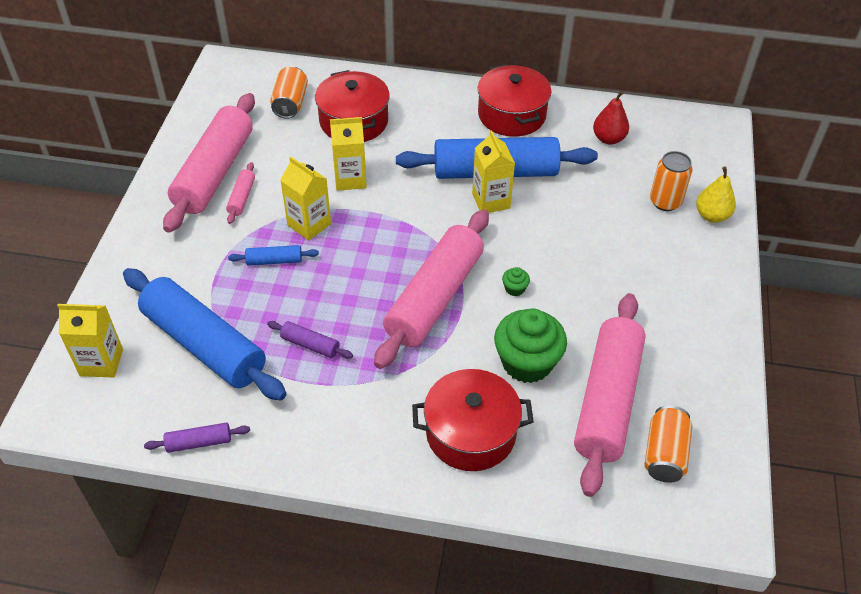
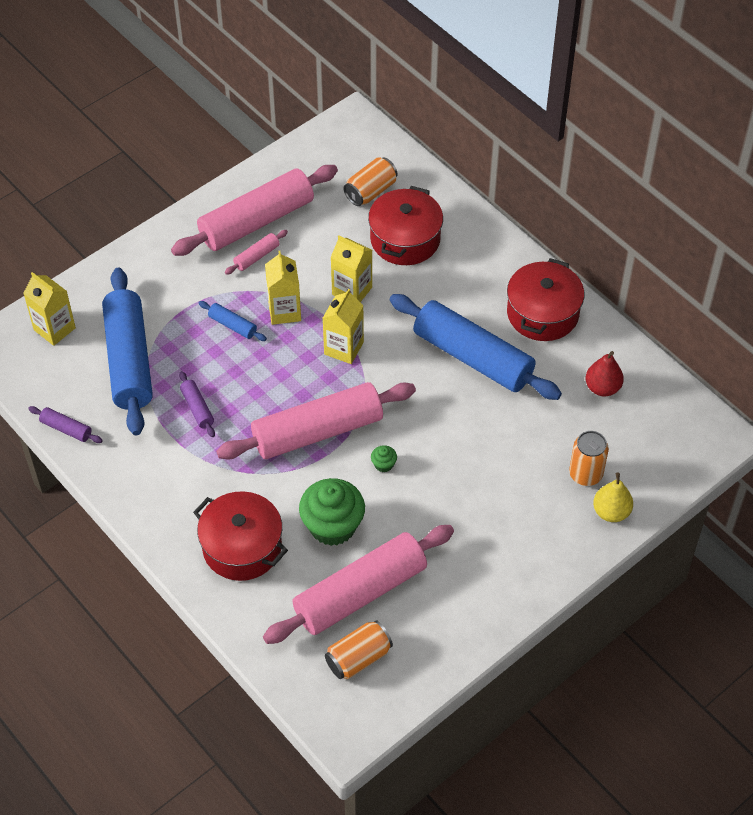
camera: 40 degrees right, 5 degrees up
yellow carton [472,130,515,213] -> yellow carton moved to [323,289,364,364]

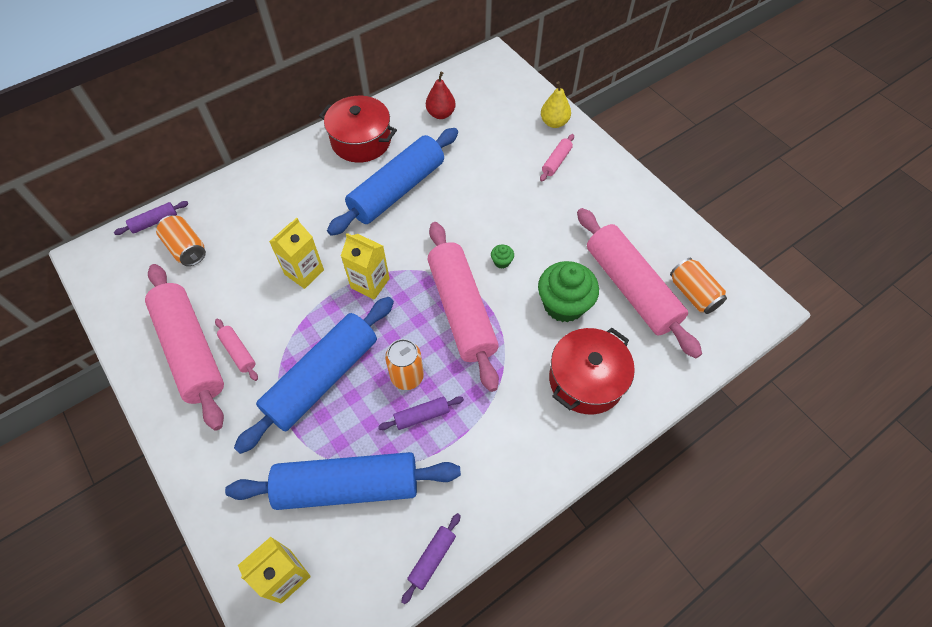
camera: 85 degrees left, 5 degrees up
blue rolling pin [199,301,267,341] -> blue rolling pin [234,297,394,454], size x2.42
yellow carton [265,251,301,325] -> none
red pot [368,186,443,265] -> none
orange can [569,431,609,486] -> orange can moved to [385,339,424,390]
none -> purple rolling pin [114,201,189,235]
none -> pink rolling pin [540,134,574,182]

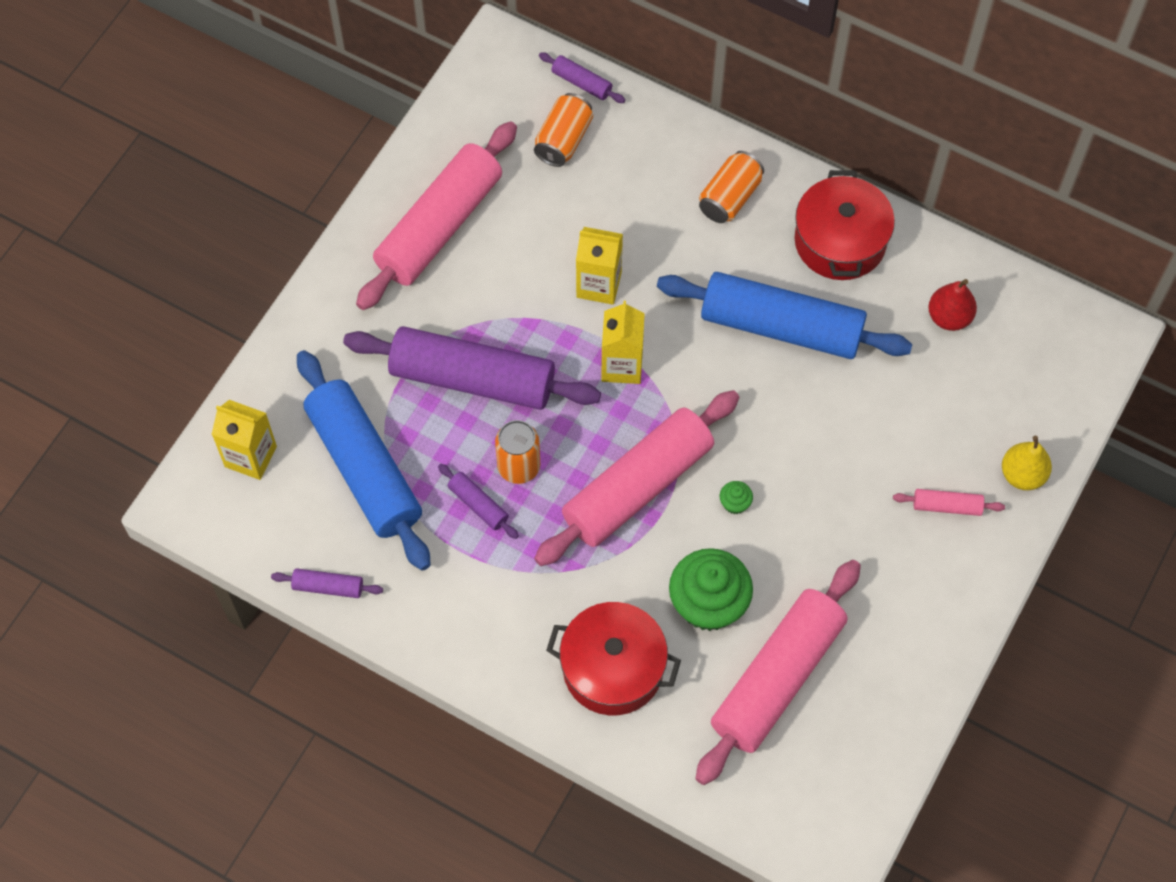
camera: 65 degrees right, 5 degrees up
pink rolling pin [215,318,258,381] -> none
blue rolling pin [234,297,394,454] -> purple rolling pin [343,326,601,410]
orange can [670,258,727,314] -> orange can moved to [699,151,764,223]

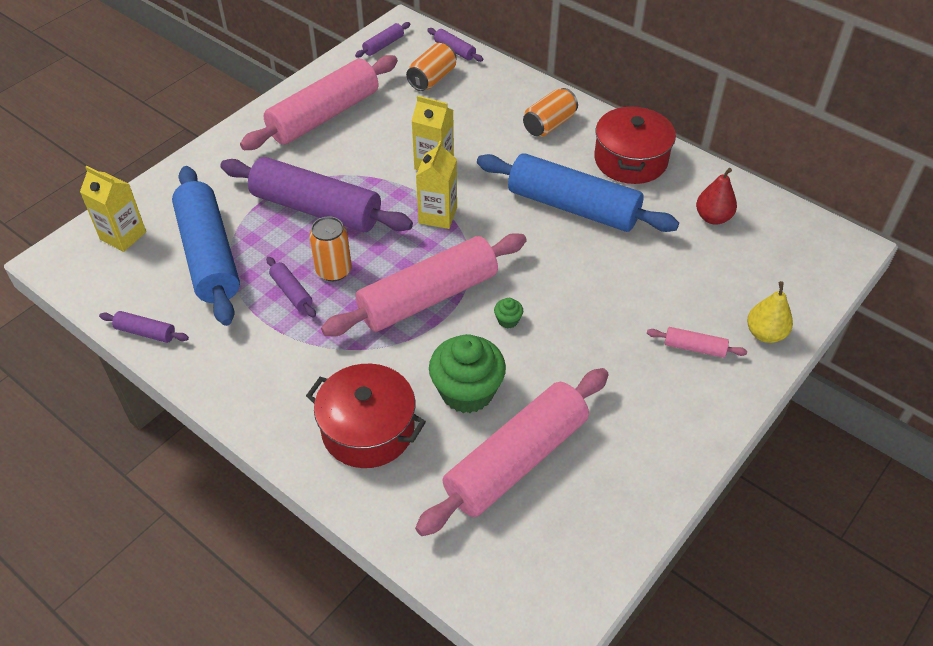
camera: 10 degrees right, 15 degrees down
none -> purple rolling pin [355,22,410,57]

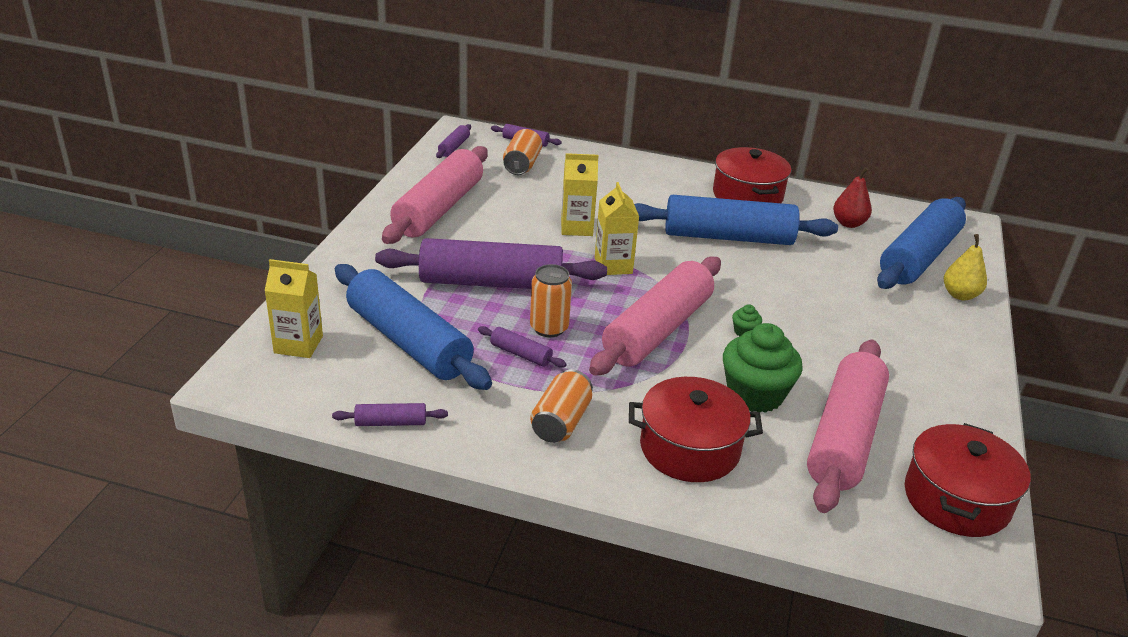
camera: 25 degrees left, 15 degrees down
orange can [523,88,578,137] -> orange can moved to [530,369,593,443]
pink rolling pin [647,327,747,358] -> none
none -> blue rolling pin [877,197,966,289]
none -> red pot [905,423,1030,537]

